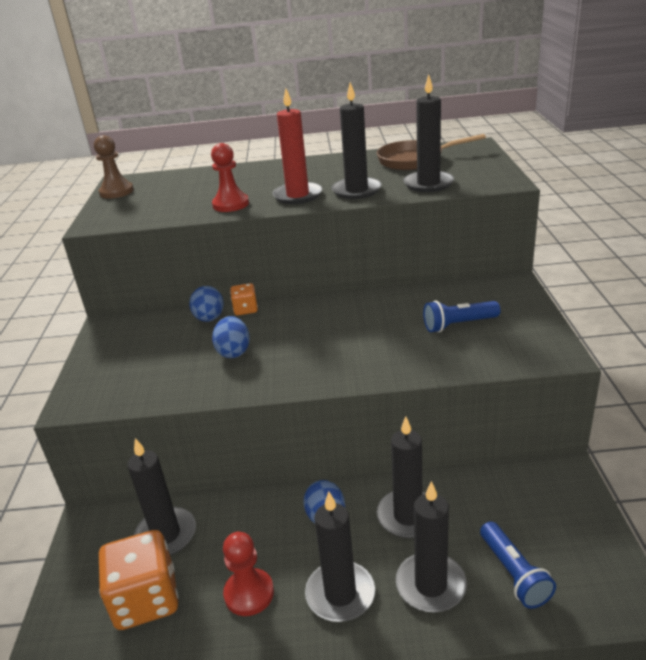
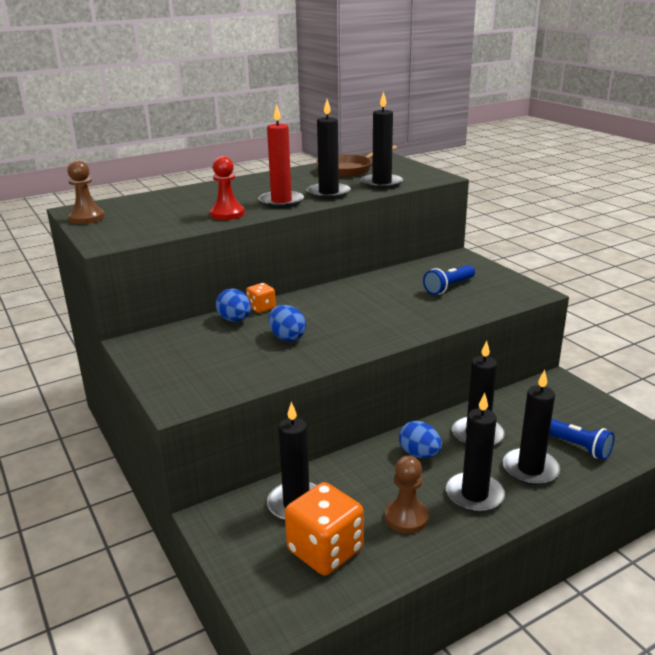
camera: 30 degrees left, 5 degrees down
red pawn [223,532,274,616] -> brown pawn [385,456,429,534]

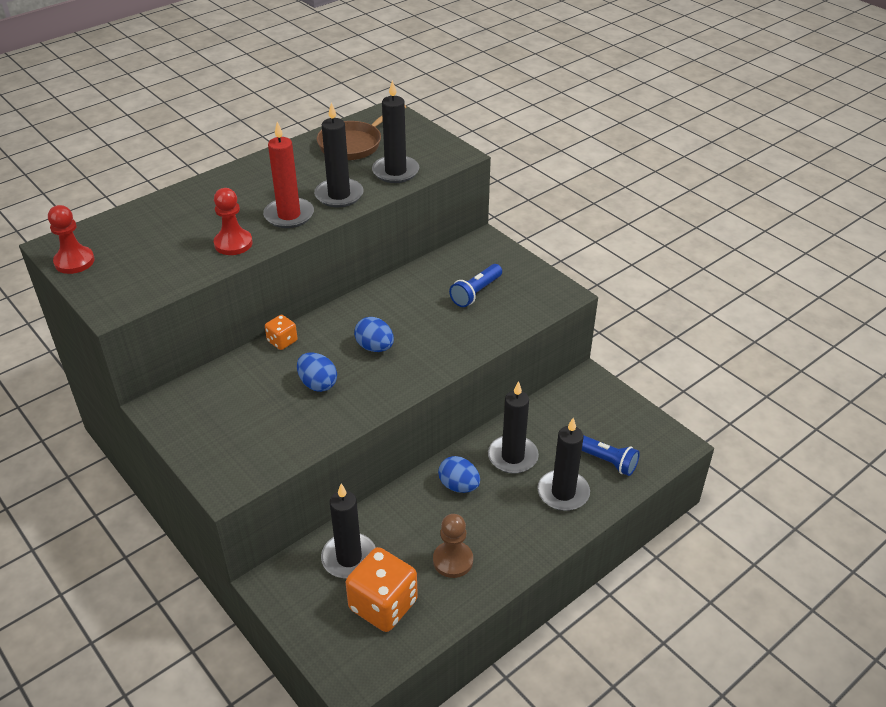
camera: 10 degrees left, 15 degrees up
brown pawn [67,160,105,224] -> red pawn [48,205,95,274]
blue egg [216,289,251,322] -> blue egg moved to [354,317,394,352]
black candle [446,393,505,512] -> none

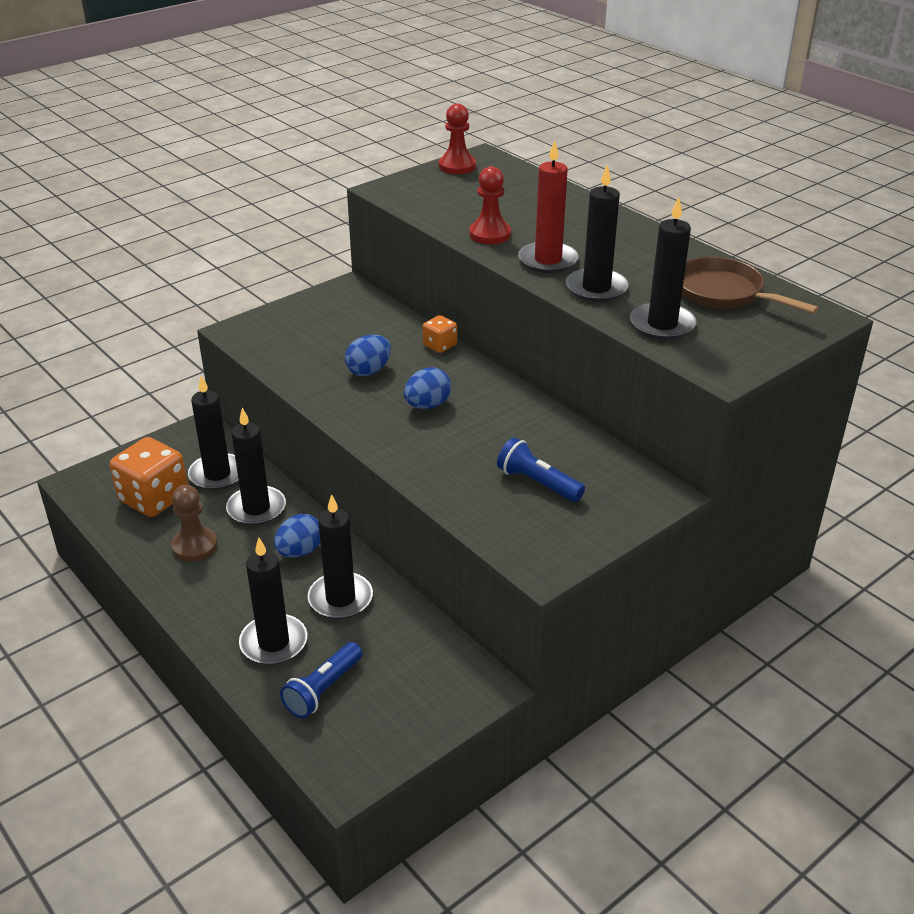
camera: 90 degrees right, 5 degrees down
none -> black candle [226,408,286,526]

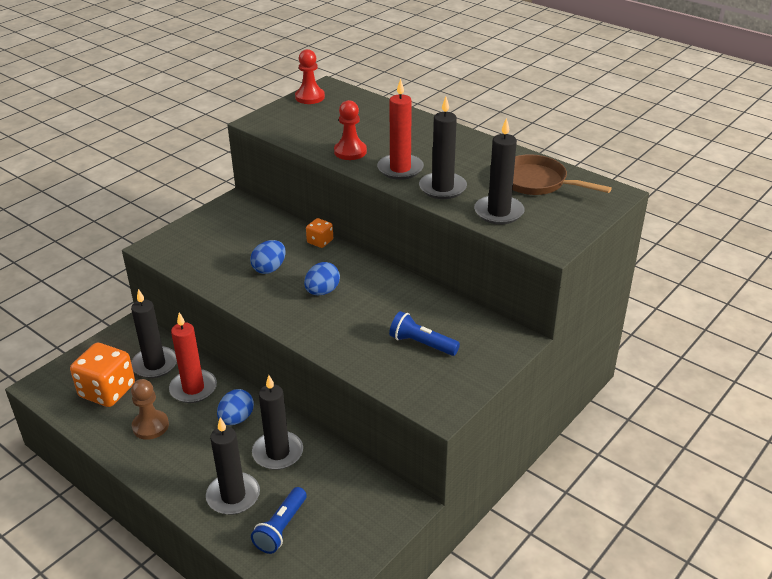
camera: 10 degrees left, 0 degrees up
black candle [226,408,286,526] -> red candle [169,312,217,403]

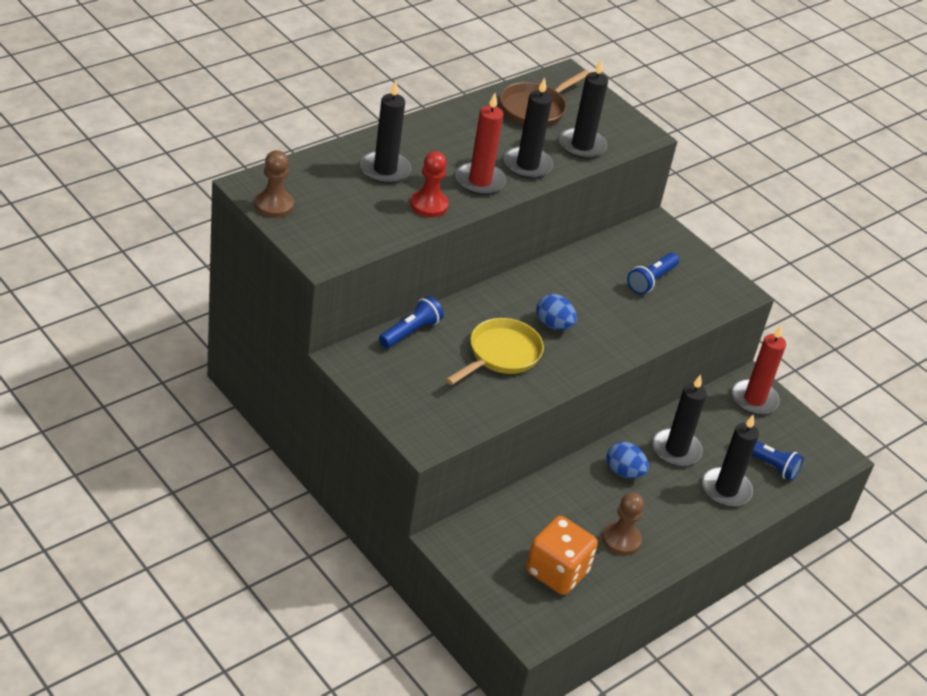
camera: 85 degrees left, 5 degrees up
black candle [131,289,177,378] -> black candle moved to [360,80,411,184]
red candle [169,312,217,403] -> red candle moved to [732,325,786,415]
blue egg [250,240,286,274] -> yellow pan [446,318,544,385]
red pawn [295,49,325,104] -> brown pawn [255,150,294,218]
orange dice [306,218,333,248] -> none
none -> blue flashlight [379,296,444,348]

